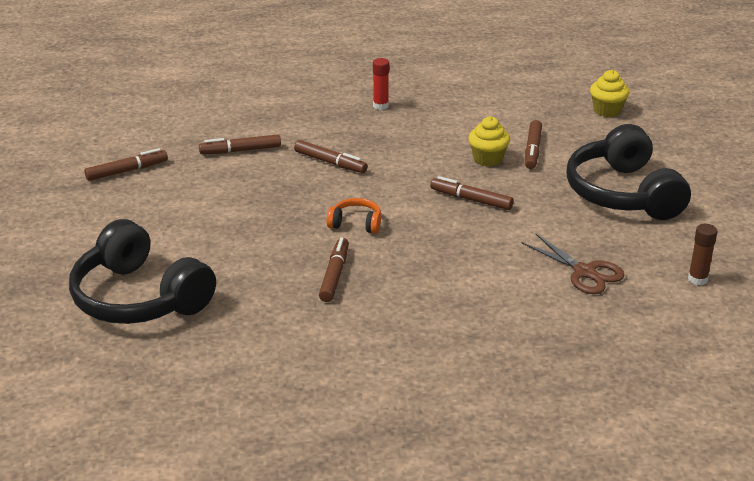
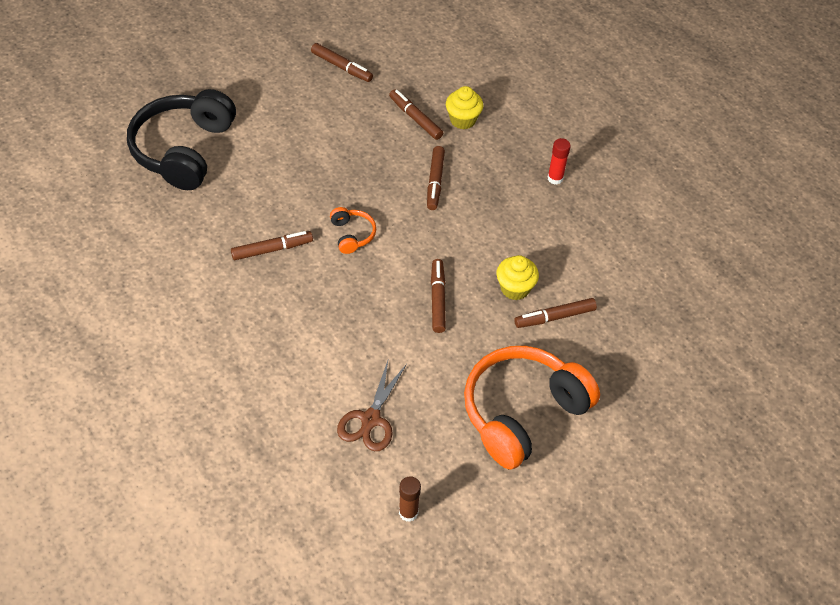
camera: 60 degrees right, 20 degrees up
black headphones [567,124,691,220] -> orange headphones [464,346,600,470]
yellow cupcake [590,70,630,117] -> yellow cupcake moved to [446,86,483,129]

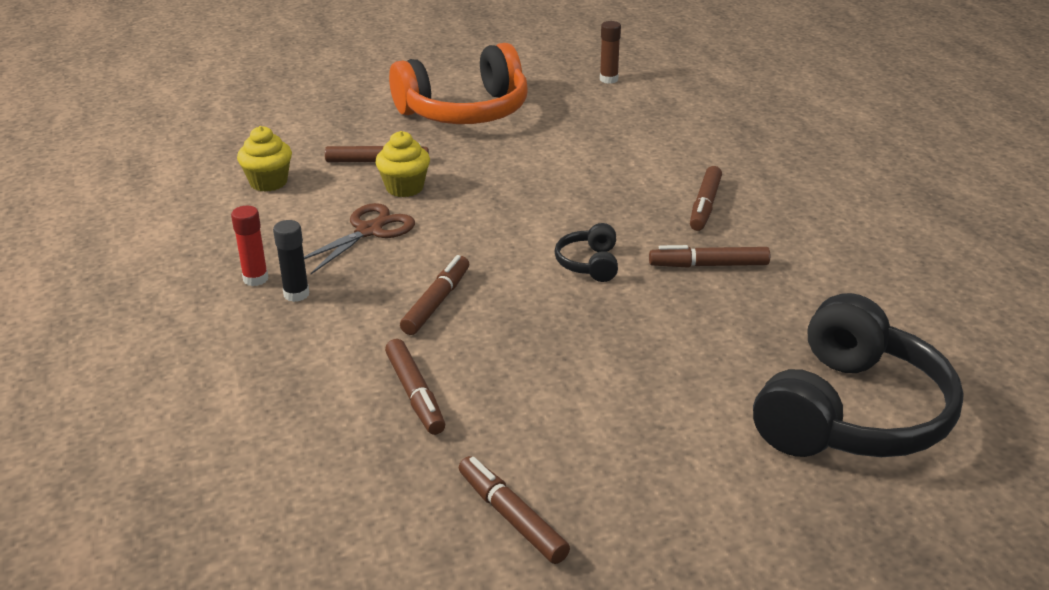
camera: 160 degrees left, 20 degrees down
orange headphones [330,207,376,254] -> black headphones [555,223,618,282]
brown scissors [337,358,407,451] -> brown scissors moved to [304,203,415,274]
brown marker [431,259,446,333] -> brown marker moved to [690,166,722,231]
yellow cupcake [446,86,483,129] -> yellow cupcake moved to [237,126,292,192]
none -> black glue stick [273,220,309,302]

